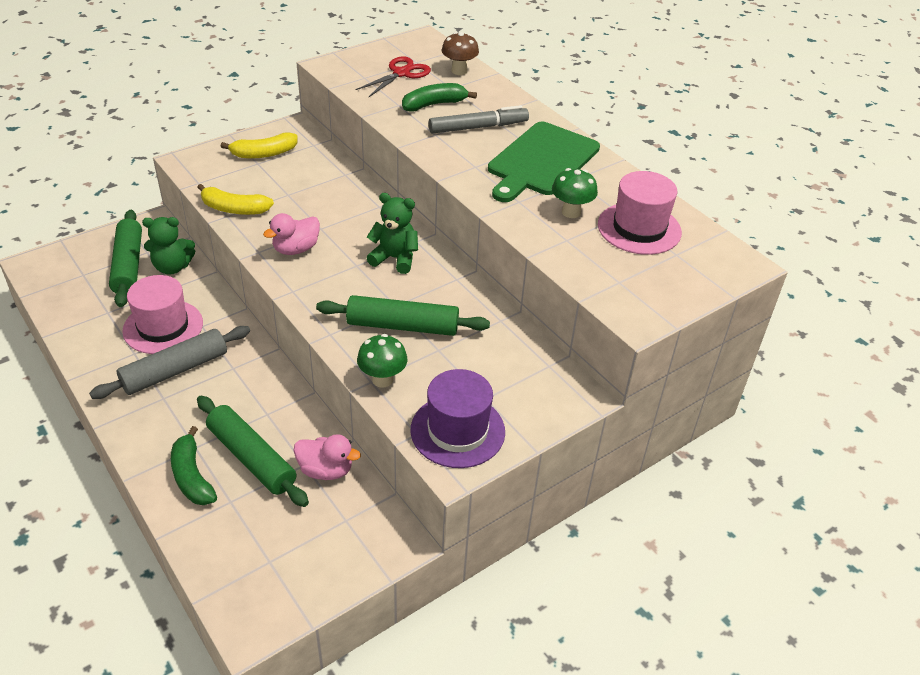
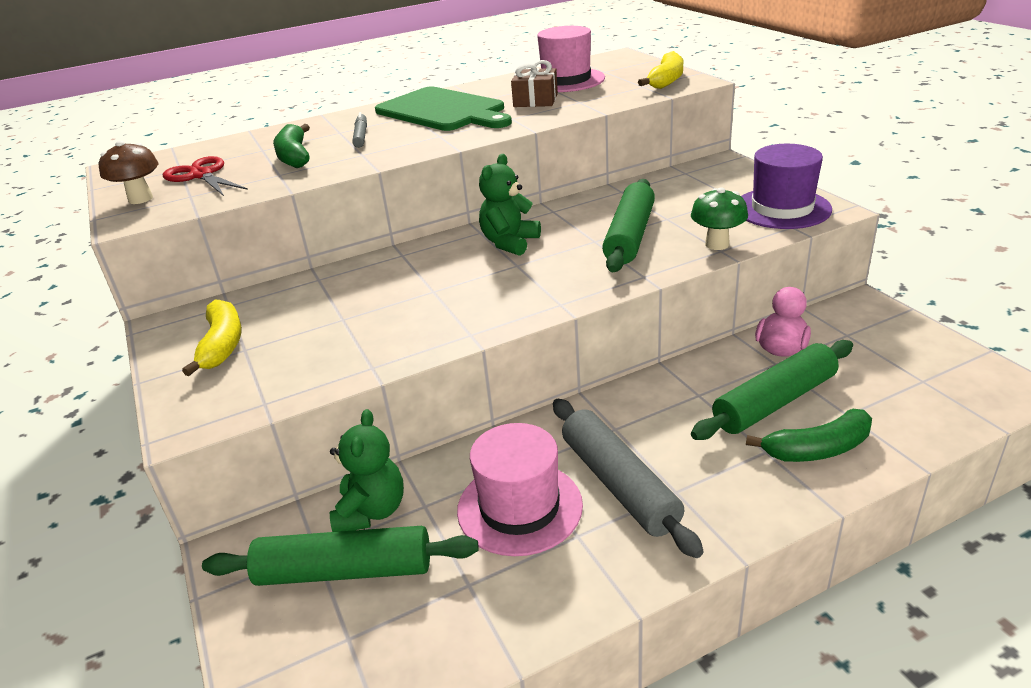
camera: 75 degrees left, 10 degrees down
yellow banana [197,184,274,215] -> yellow banana moved to [638,51,683,89]
pink duck [263,213,320,255] -> none
grey marker [428,105,529,134] -> grey marker [352,112,367,148], size x0.63
brown mushroom [442,32,479,75] -> brown mushroom moved to [99,141,158,204]
green mushroom [552,168,598,218] -> brown gift [511,60,558,107]

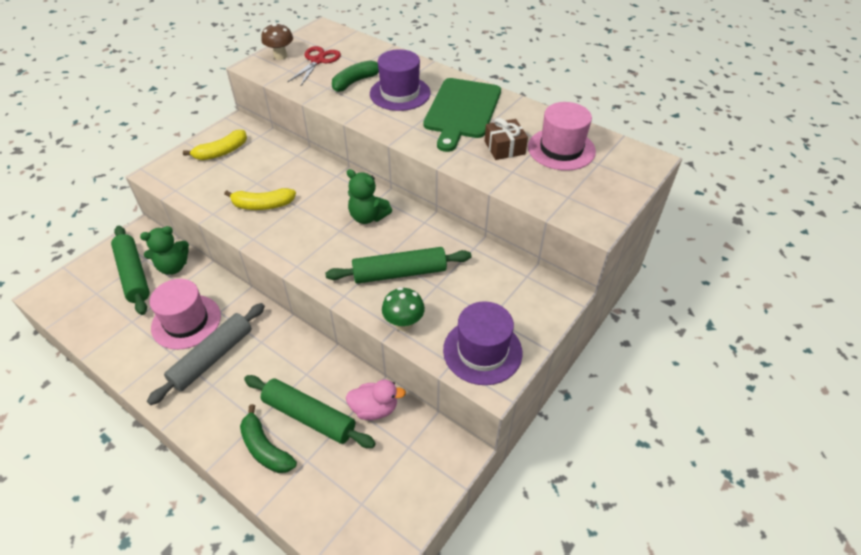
camera: 60 degrees right, 15 degrees up
grey marker [352,112,367,148] -> purple hat [370,49,430,111]
green teddy bear [479,154,541,256] -> green teddy bear turned 150 degrees counterclockwise [347,169,392,224]
yellow banana [638,51,683,89] -> yellow banana moved to [224,188,296,210]

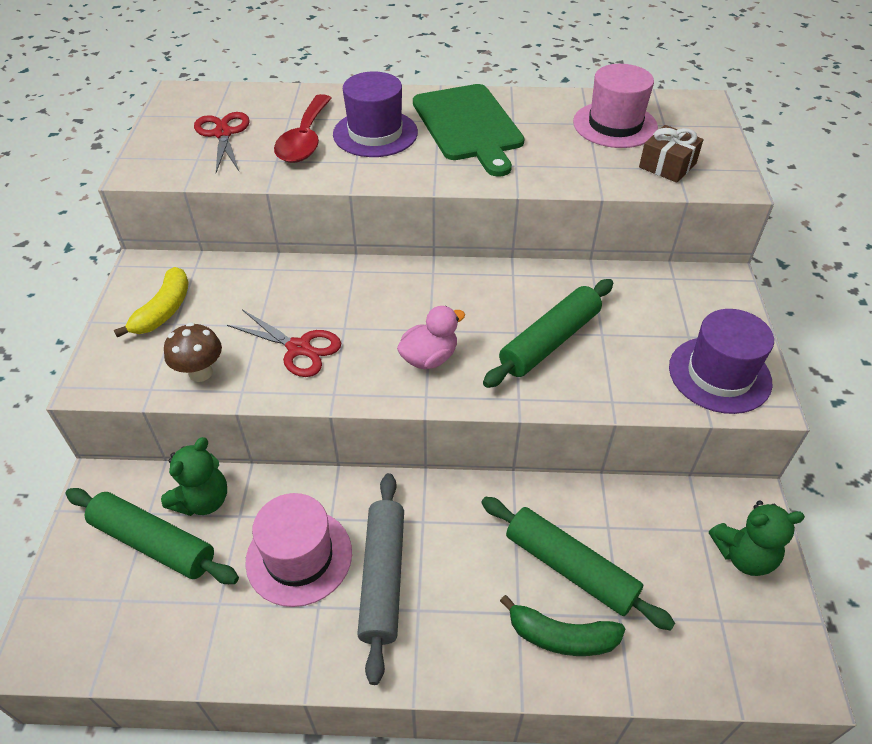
camera: 35 degrees left, 0 degrees up
yellow banana [224,188,296,210] -> red scissors [227,309,341,377]
green rolling pin [244,375,376,448] -> green rolling pin turned 45 degrees clockwise [481,497,675,631]
brown mushroom [261,23,293,60] -> brown mushroom moved to [164,323,222,382]
green banana [332,60,379,92] -> red spoon [274,94,332,163]
pink duck [346,379,406,420] -> pink duck moved to [397,306,465,369]
green teddy bear [347,169,392,224] -> green teddy bear moved to [709,500,805,576]
green mushroom [382,287,425,331] -> none
brown gift [485,118,528,160] -> brown gift moved to [639,125,704,183]

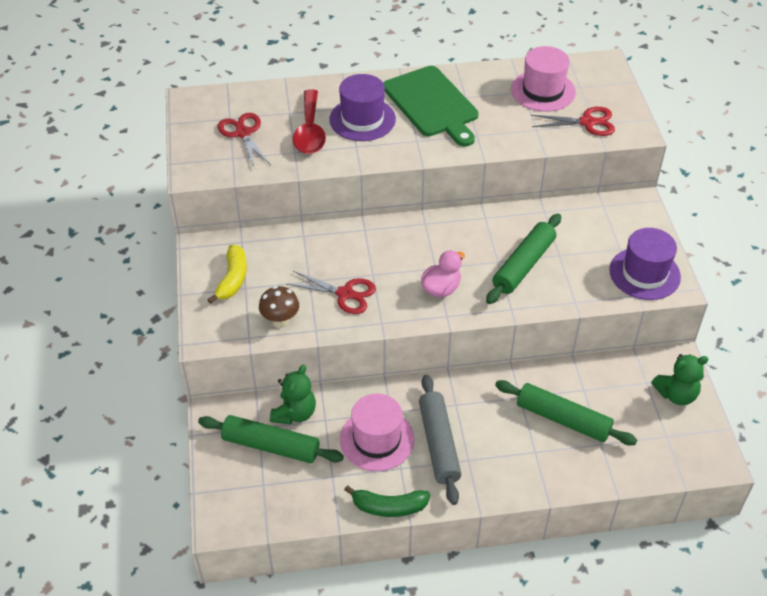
camera: 10 degrees left, 0 degrees up
green banana [500,595,625,656] -> green banana moved to [344,485,430,517]
brown gift [639,125,704,183] -> red scissors [531,107,615,136]

